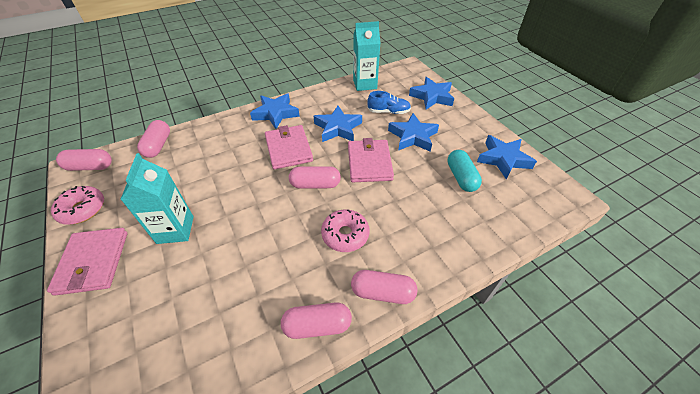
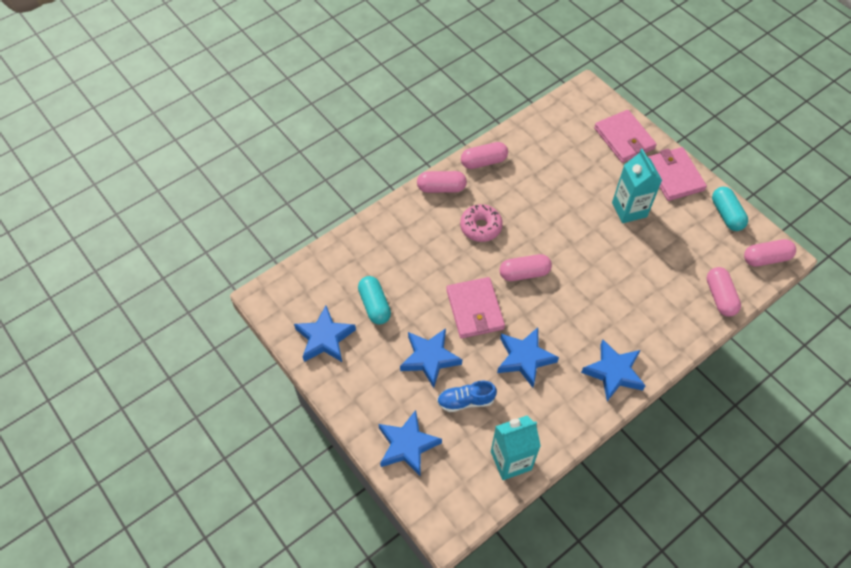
camera: 170 degrees right, 10 degrees up
pink donut [51,186,104,225] -> turquoise capsule [712,187,748,231]
pink wallet [265,125,313,170] -> pink wallet moved to [594,110,657,163]

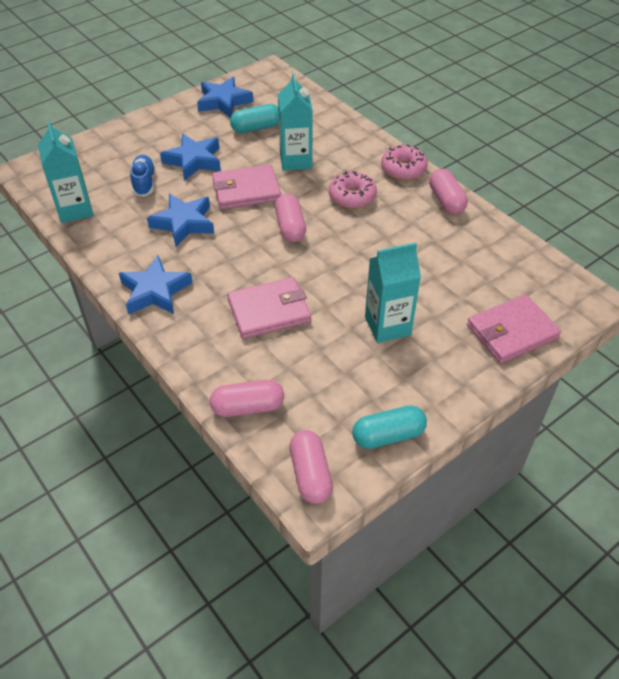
camera: 90 degrees right, 10 degrees down
blue star [378,410,442,477] -> none
pink capsule [417,171,467,193] -> pink donut [381,144,428,180]
pink wallet [648,147,707,201] -> pink wallet moved to [227,277,311,339]
none -> turquoise carton [278,73,313,171]

